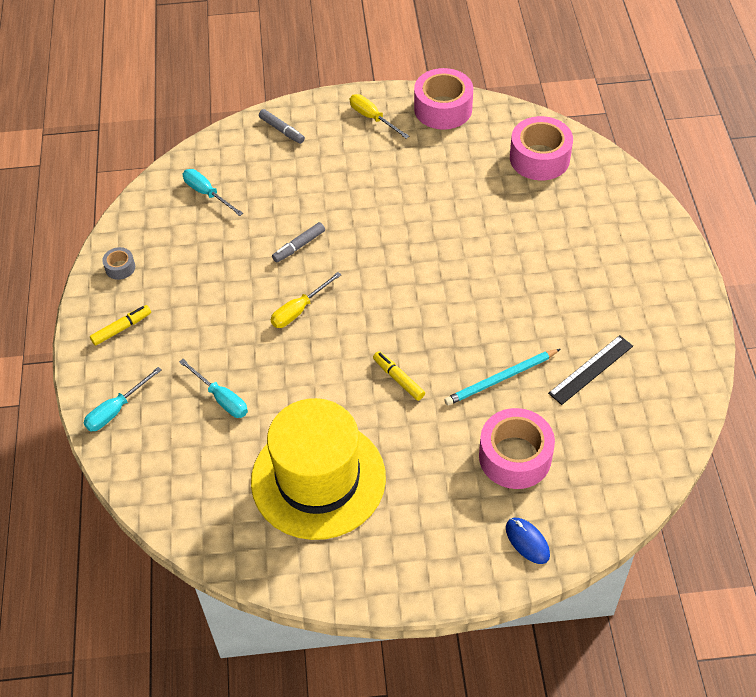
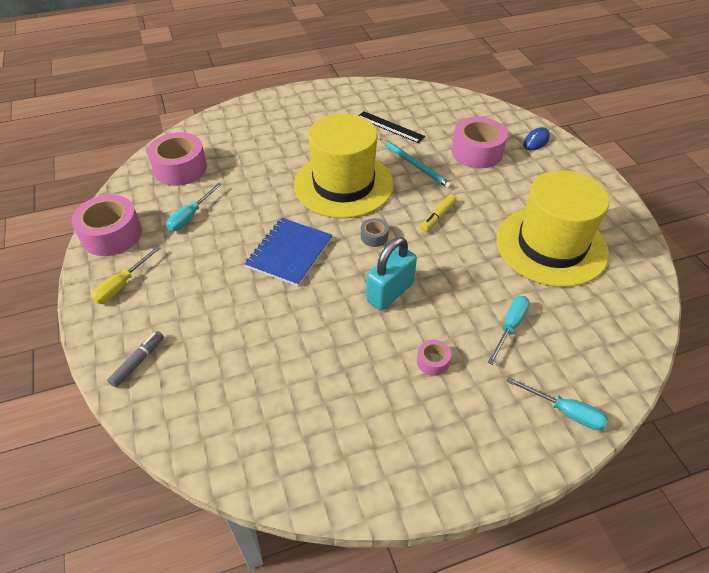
camera: 105 degrees left, 5 degrees down
yellow marker [90,305,151,346] -> none
grey tape [102,247,135,280] -> grey tape moved to [361,218,389,247]
turquoise screwdriver [183,169,243,216] -> turquoise screwdriver moved to [166,183,222,231]
yellow screwdriver [271,272,341,328] -> turquoise padlock [366,237,417,310]
grey marker [272,222,325,262] -> none
none -> blue notebook [245,218,333,286]
none -> yellow hat [294,114,394,218]
none -> pink tape [417,340,451,376]

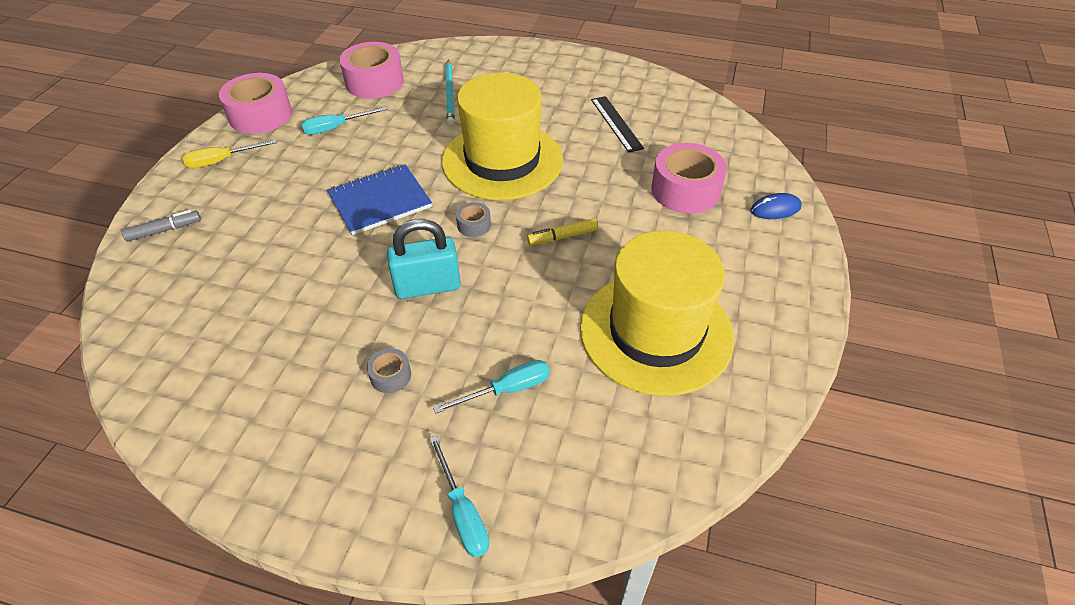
camera: 35 degrees right, 0 degrees up
turquoise pencil [380,139,452,189] -> turquoise pencil moved to [445,59,454,125]
pink tape [417,340,451,376] -> grey tape [367,348,411,393]

